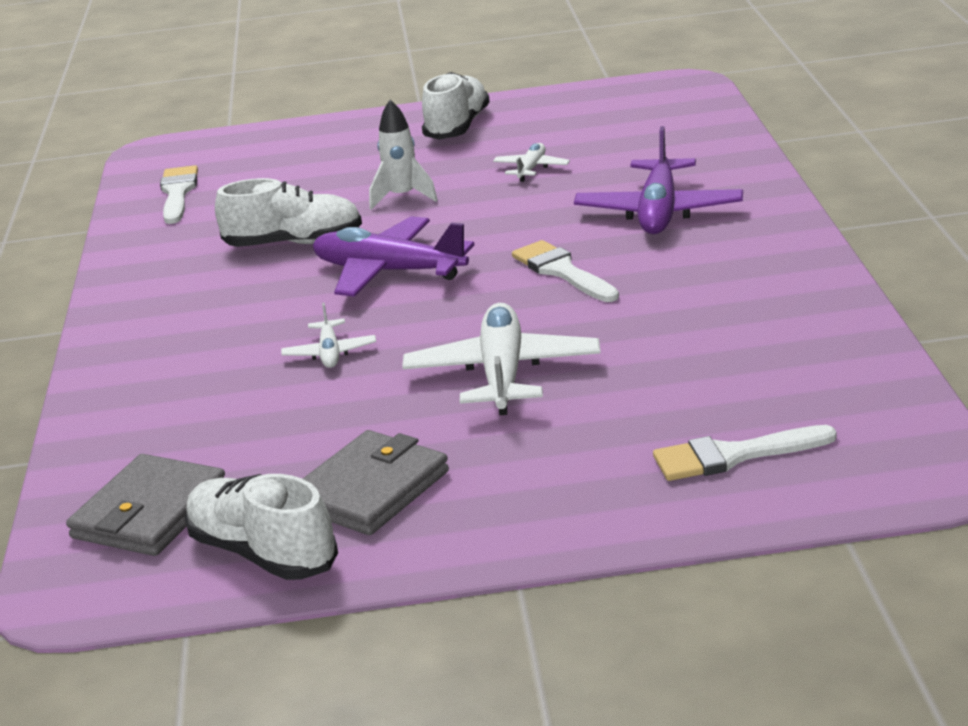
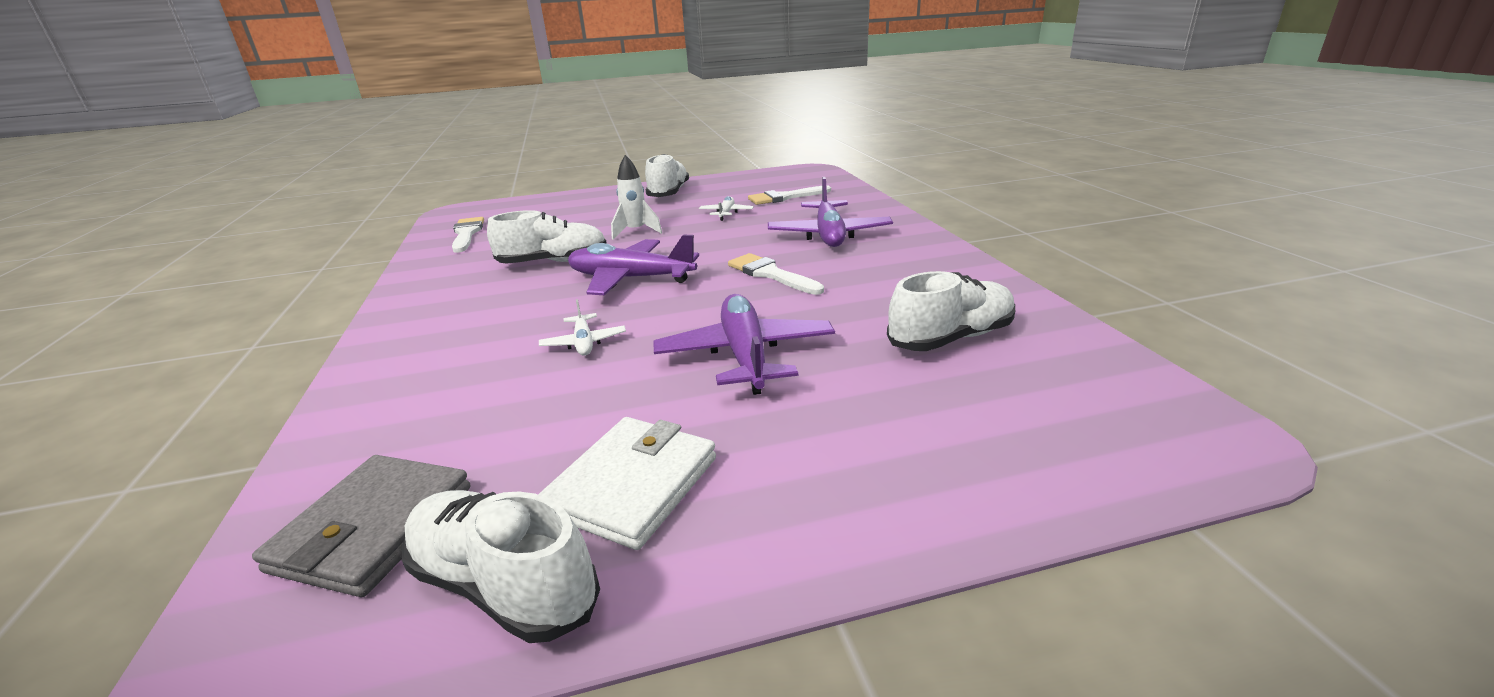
camera: 10 degrees left, 0 degrees up
grey wallet [303,430,449,535] -> white wallet [538,417,716,550]
white plane [402,303,601,415] -> purple plane [653,294,835,395]
white brush [653,425,837,481] -> white brush moved to [748,185,831,205]
none -> white shoe [887,271,1015,351]

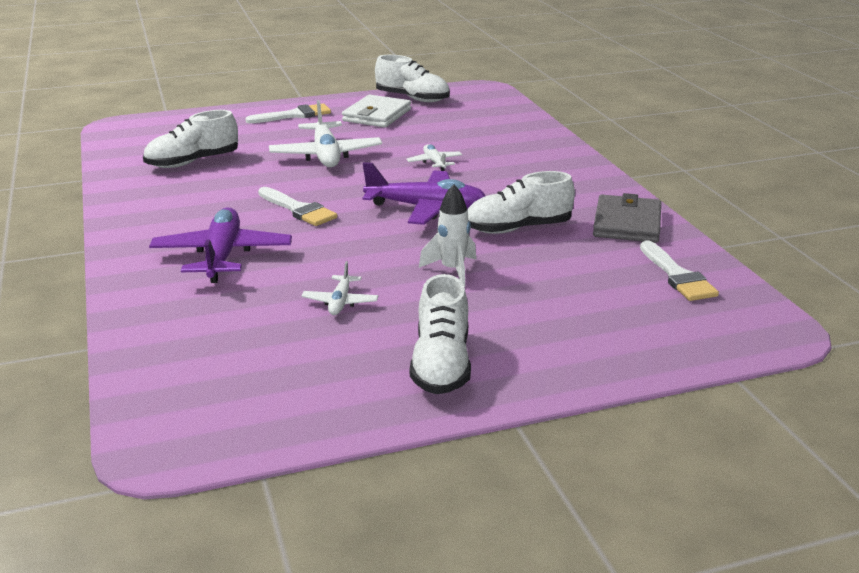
camera: 175 degrees right, 0 degrees up
grey wallet [252,455,470,597] -> grey wallet moved to [593,193,661,243]
purple plane [653,294,835,395] -> white plane [269,100,382,167]
white brush [748,185,831,205] -> white brush moved to [245,103,331,123]

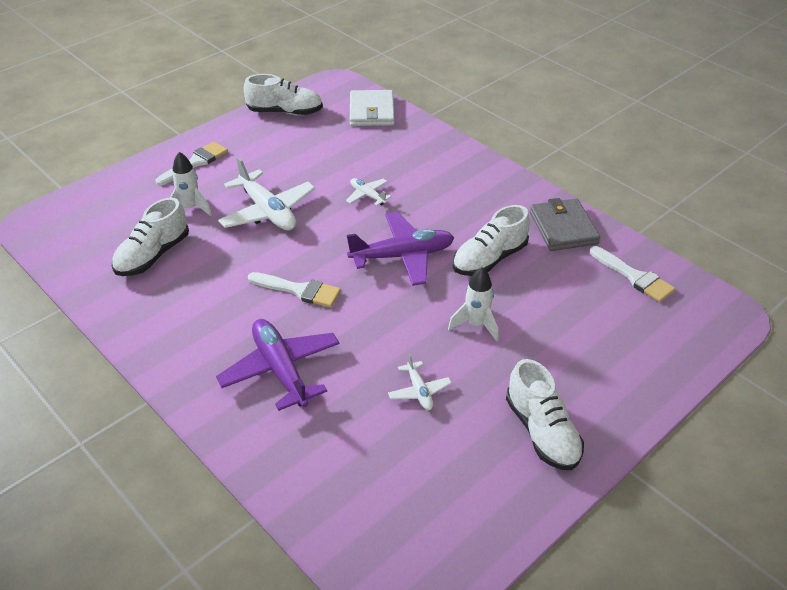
camera: 25 degrees left, 15 degrees up
white wallet [342,95,411,127] -> white wallet moved to [350,90,394,126]
none -> white rocket [170,152,212,216]

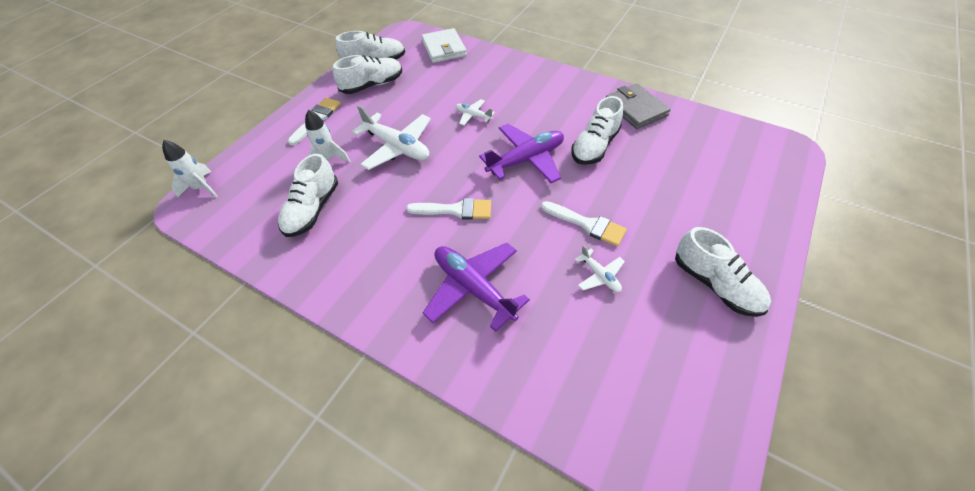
camera: 15 degrees left, 10 degrees up
white rocket [448,267,498,341] -> white rocket moved to [162,140,218,197]
white brush [590,246,675,302] -> white brush moved to [541,201,627,246]
none -> white shoe [333,55,402,94]

